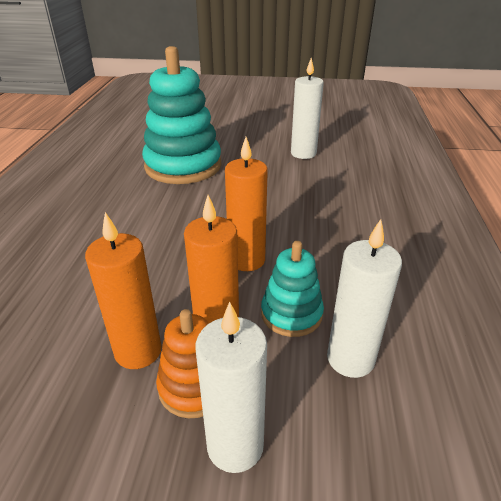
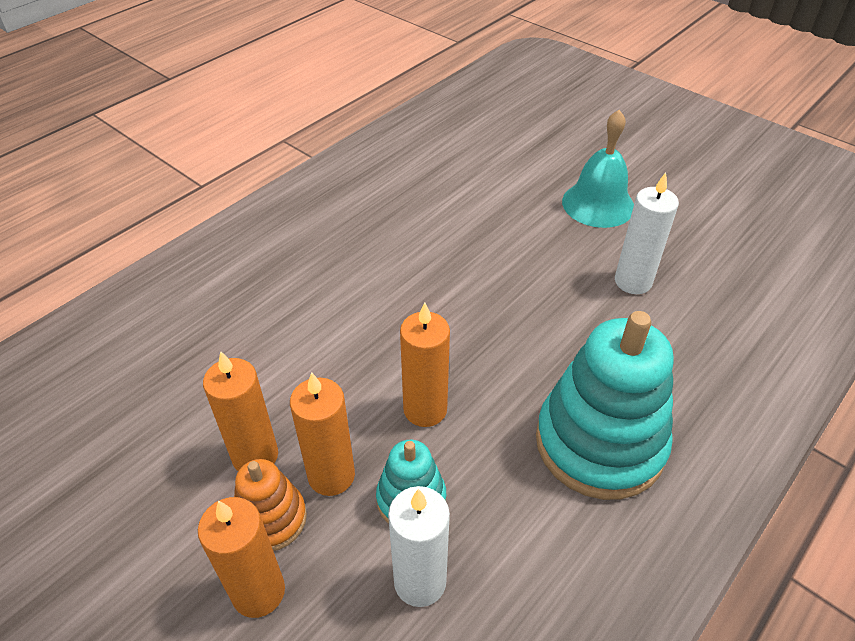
camera: 35 degrees right, 10 degrees up
turquoise stacking toy [142,46,221,184] -> turquoise stacking toy moved to [536,311,674,500]
white candle [196,302,267,473] -> orange candle [198,497,285,618]
none -> turquoise bell [562,110,634,228]

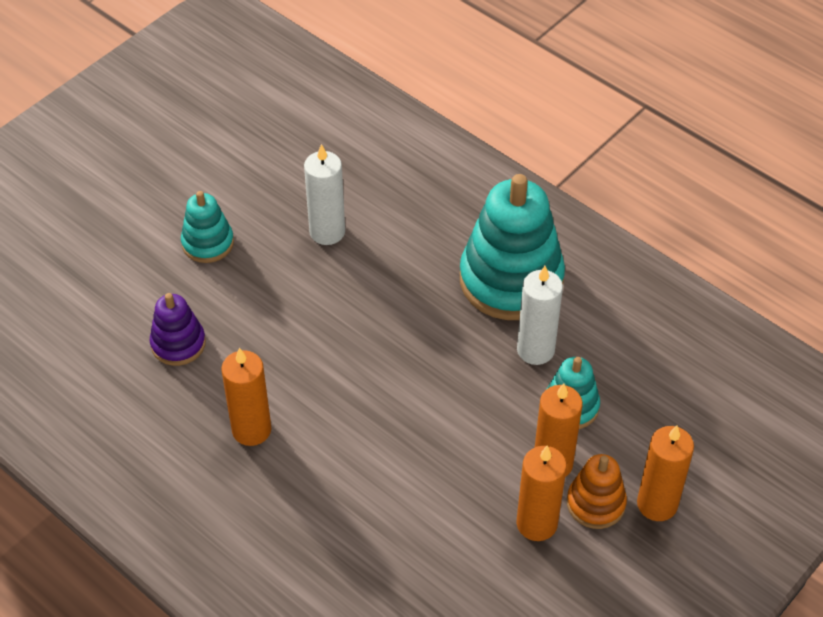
camera: 90 degrees left, 5 degrees up
white candle [388,486,450,607] -> white candle moved to [517,266,563,365]
orange candle [400,303,450,427] -> orange candle moved to [221,348,271,446]
turquoise bell [562,110,634,228] -> turquoise stacking toy [181,191,234,263]
none -> purple stacking toy [150,293,206,366]

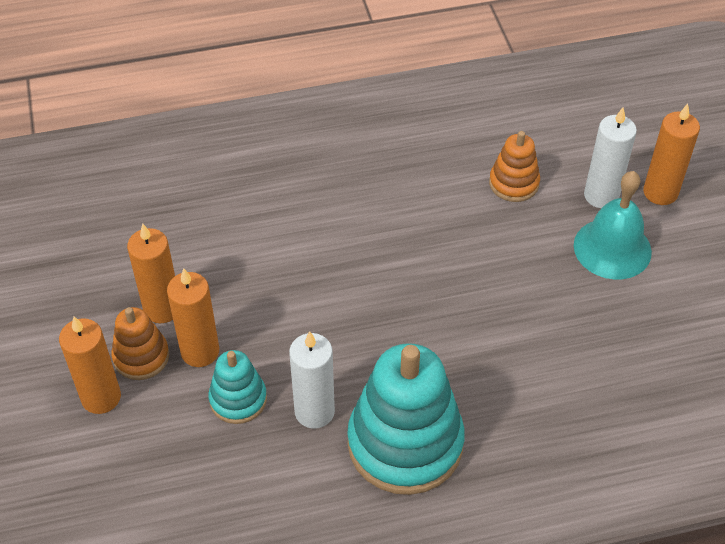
camera: 125 degrees right, 0 degrees up
purple stacking toy [150,293,206,366] -> orange stacking toy [489,131,540,202]
turquoise stacking toy [181,191,234,263] -> turquoise bell [574,171,652,280]
orange candle [221,348,271,446] -> orange candle moved to [643,104,700,205]
white candle [304,144,345,245] -> white candle moved to [584,108,637,208]

